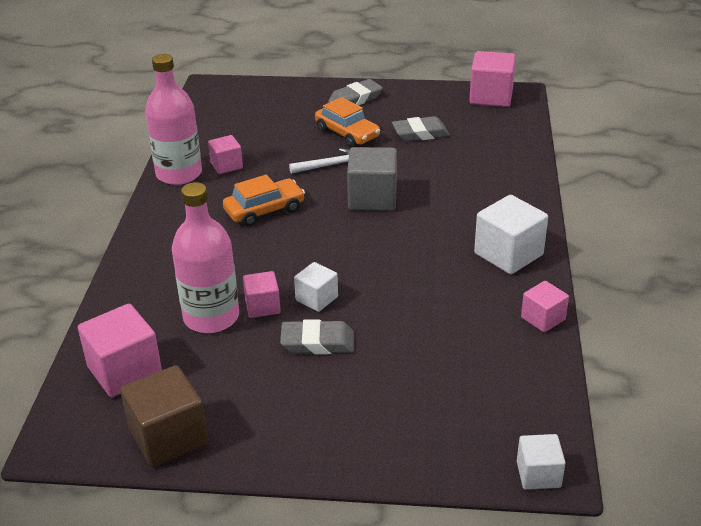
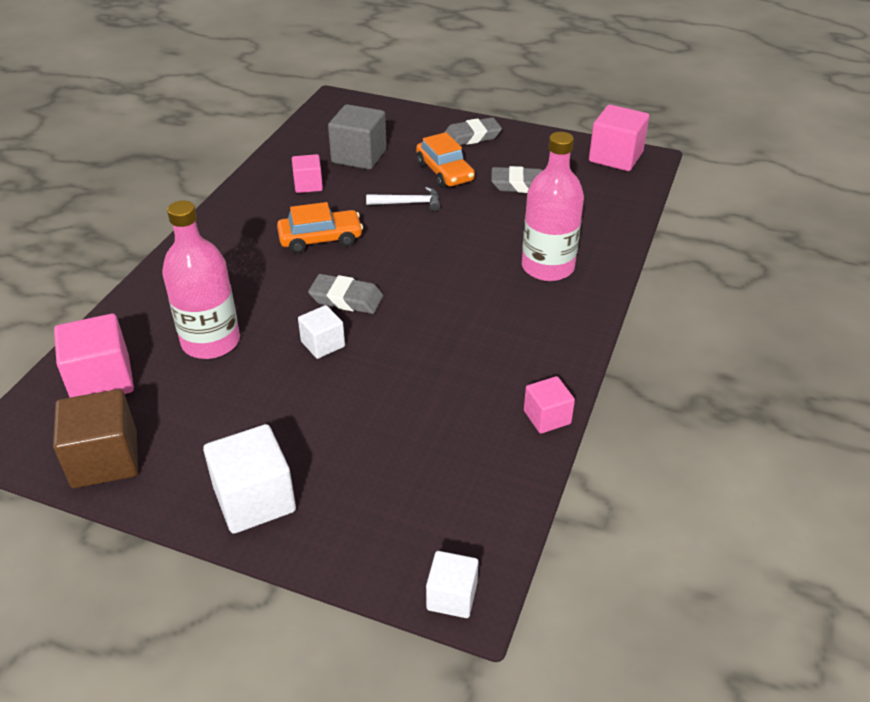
camera: 15 degrees right, 5 degrees up
pink bottle [145,54,202,185] -> pink bottle moved to [522,132,584,281]
pink cube [243,271,281,318] -> none
grey eraser [280,319,354,355] -> grey eraser moved to [308,274,383,314]
grey cube [347,147,397,211] -> grey cube moved to [328,104,387,170]
white cube [474,195,548,274] -> white cube moved to [203,424,296,534]

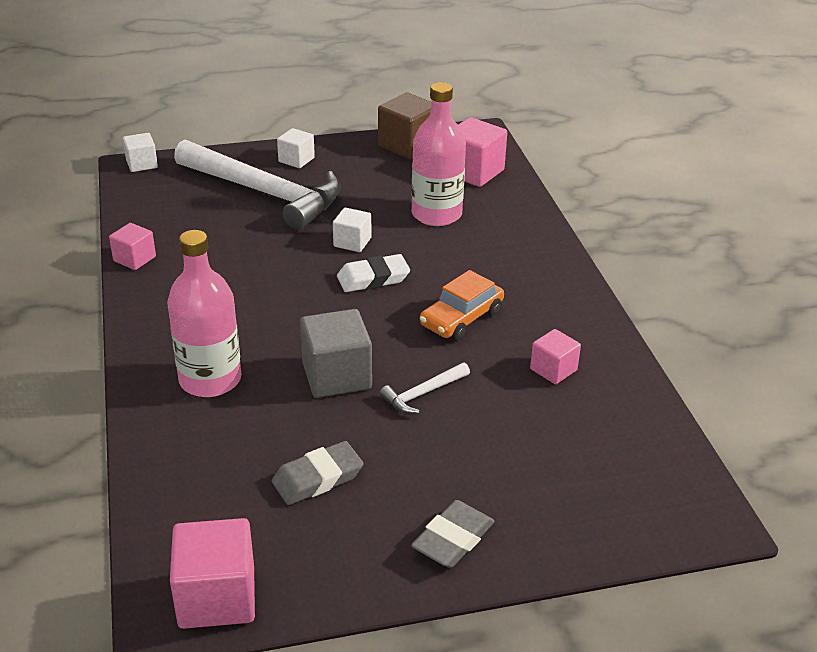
camera: 145 degrees right, 5 degrees down
white cube [203,424,296,534] -> white cube [277,128,315,168], size x0.59
grey eraser [308,274,383,314] -> white eraser [337,254,410,292]
grey cube [328,104,387,170] -> grey cube moved to [300,309,372,398]
orange car [416,132,475,188] -> none
none -> white hammer [174,139,341,230]

